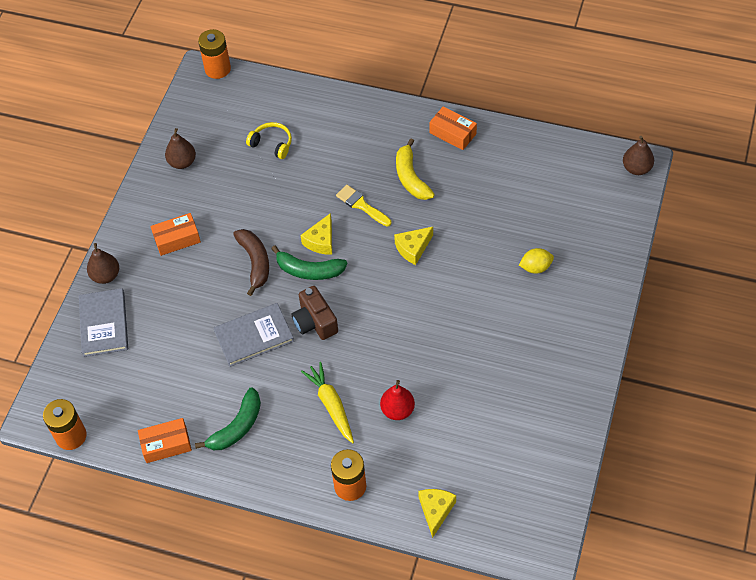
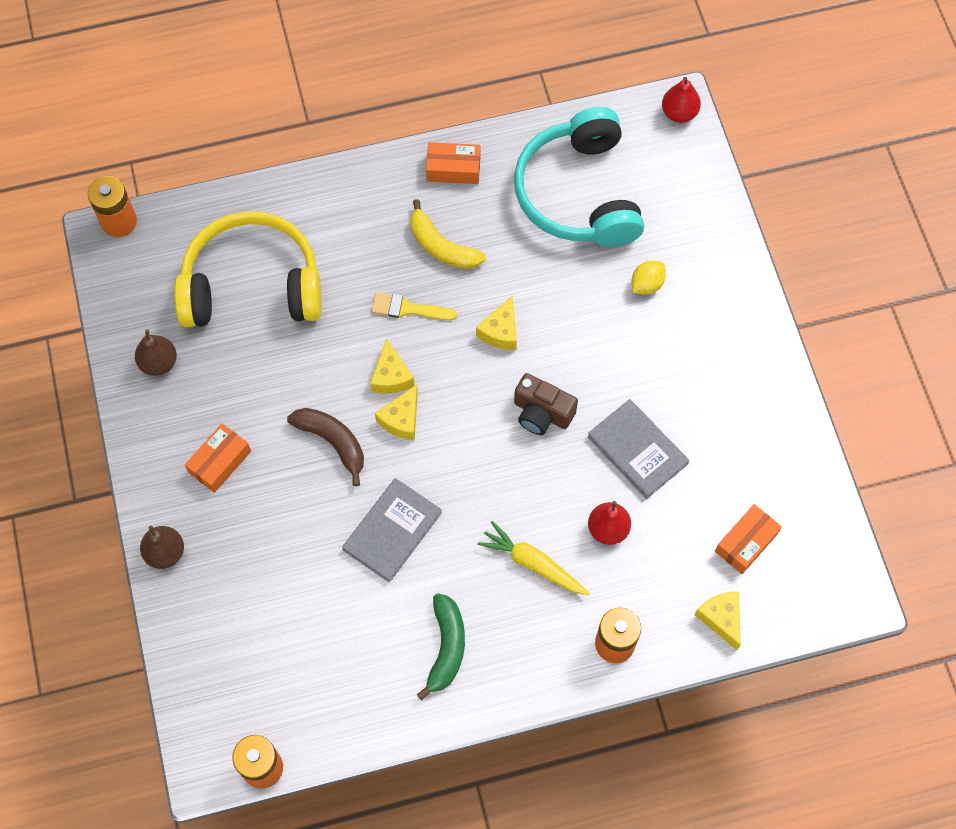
camera: 35 degrees left, 10 degrees up
grey book [79,288,128,357] -> grey book moved to [587,399,689,499]
orange box [138,418,192,463] -> orange box moved to [715,504,782,574]
yellow headphones [246,122,292,159] -> yellow headphones [174,211,322,327], size x2.49
green banana [271,245,348,280] -> yellow cheese [375,384,418,440]
brown camera [292,286,338,340] -> brown camera moved to [514,373,578,435]
brown pear [623,136,654,175] -> red pear [662,77,701,123]
none -> turquoise headphones [514,107,644,247]

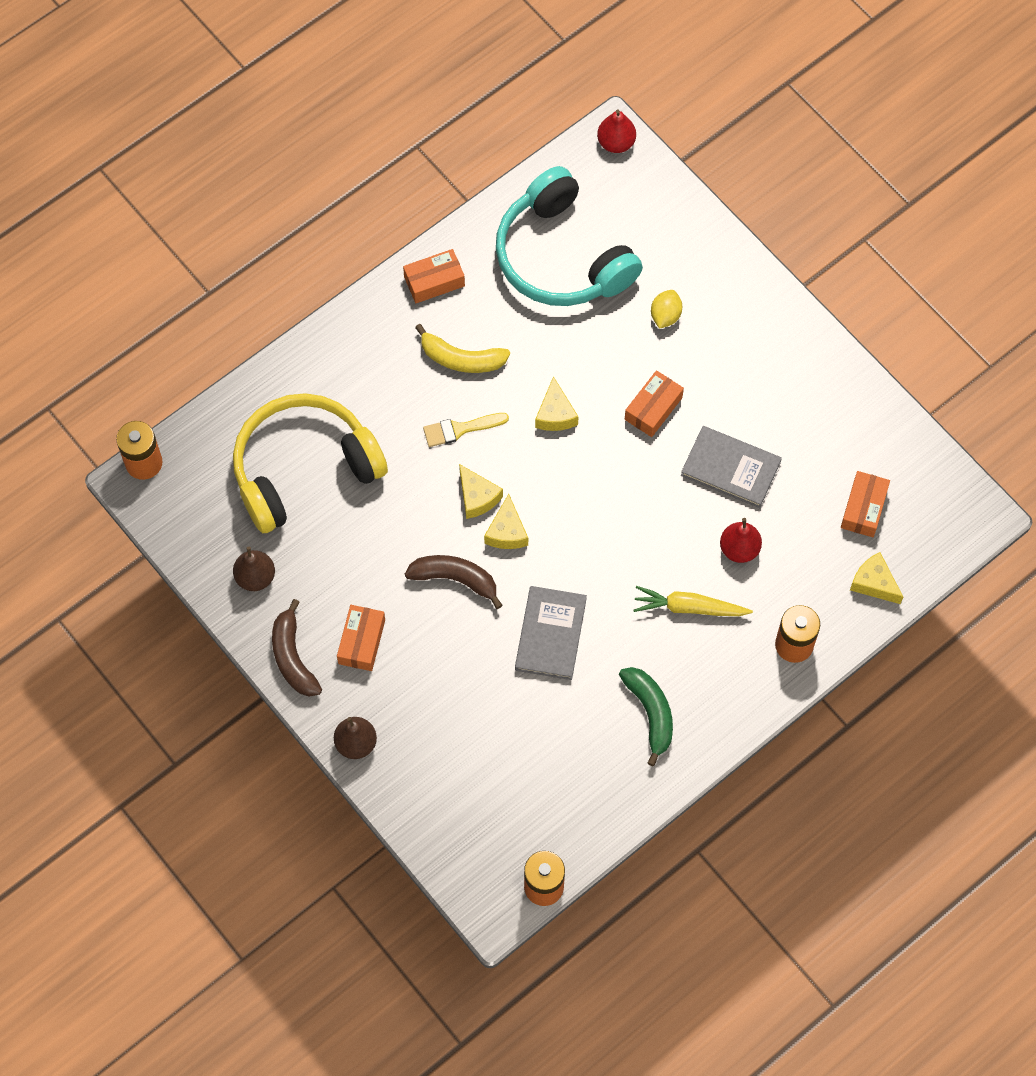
camera: 25 degrees left, 0 degrees up
brown camera [514,373,578,435] -> none
none -> brown banana [272,599,322,697]
none -> orange box [625,370,684,437]

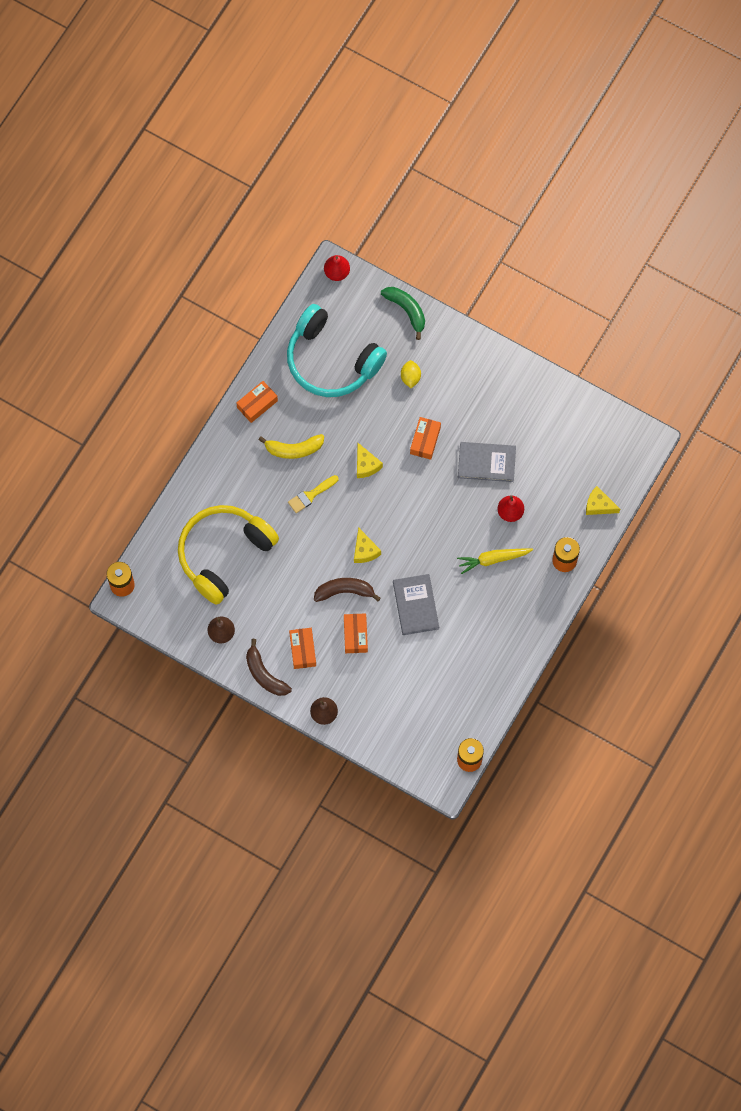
camera: 20 degrees left, 5 degrees up
yellow cheese [459,464,503,519] -> none
green banana [619,667,673,766] -> green banana moved to [381,287,425,340]
orange box [841,471,890,537] -> orange box moved to [344,613,368,653]

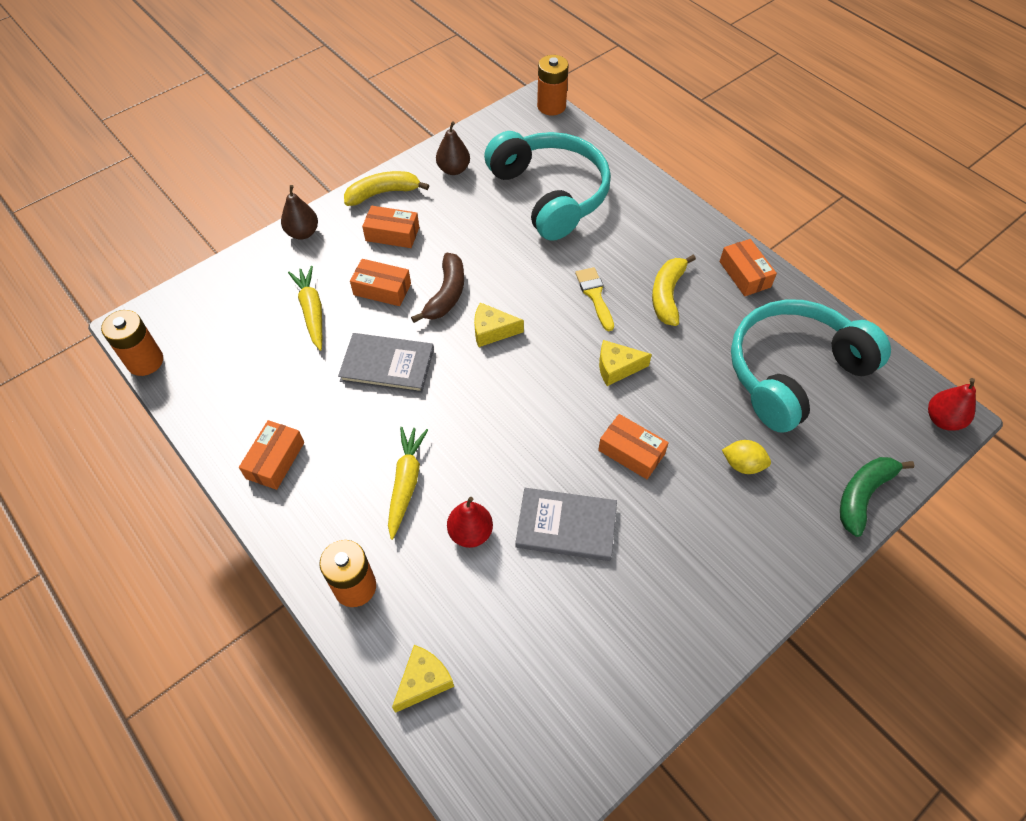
camera: 110 degrees right, 15 degrees down
yellow headphones [178,505,279,605] -> turquoise headphones [484,131,611,241]
brown banana [246,639,292,696] -> yellow banana [344,171,429,206]
green banana [381,287,425,340] -> green banana turned 150 degrees clockwise [840,457,914,537]
grey book [458,442,516,482] -> grey book turned 75 degrees clockwise [515,488,617,561]
none -> orange box [239,420,304,490]
none -> yellow carrot [288,266,322,351]

